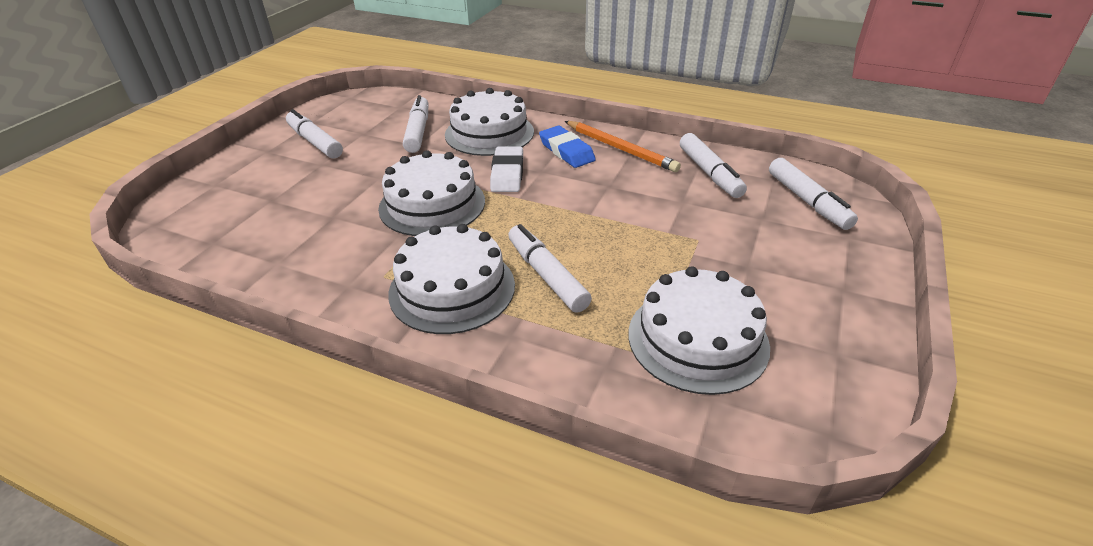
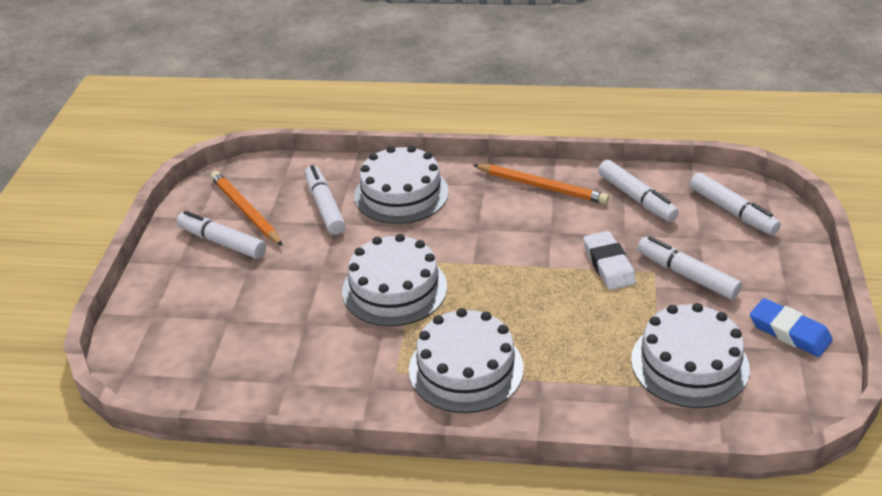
camera: 15 degrees left, 0 degrees up
white eraser [490,146,523,192] -> white eraser moved to [583,231,636,290]
white marker [508,224,592,313] -> white marker moved to [637,236,742,299]
blue eraser [539,126,596,168] -> blue eraser moved to [750,298,833,357]
none -> orange pencil [211,171,283,246]

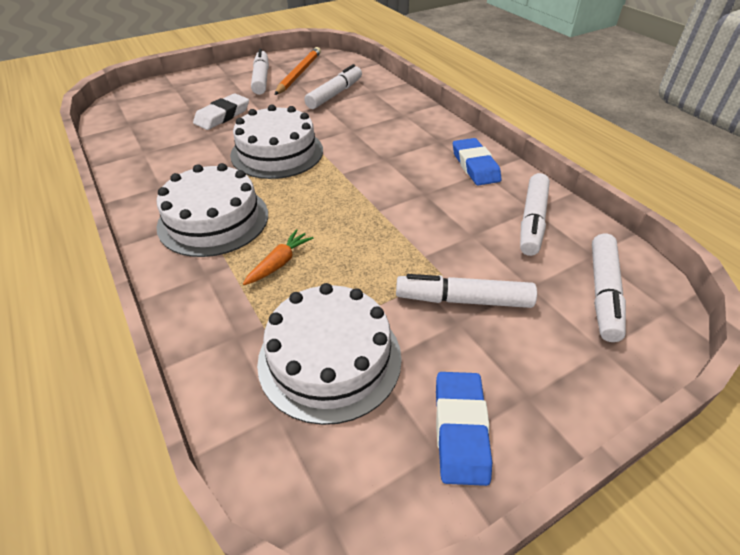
camera: 50 degrees right, 5 degrees up
white cake [354,145,449,224] -> none
orange pencil [473,164,609,204] -> blue eraser [453,138,501,186]
white eraser [583,231,636,290] -> white eraser moved to [193,93,249,130]
white marker [637,236,742,299] -> white marker turned 90 degrees counterclockwise [396,274,537,308]
none -> orange carrot [243,229,313,285]

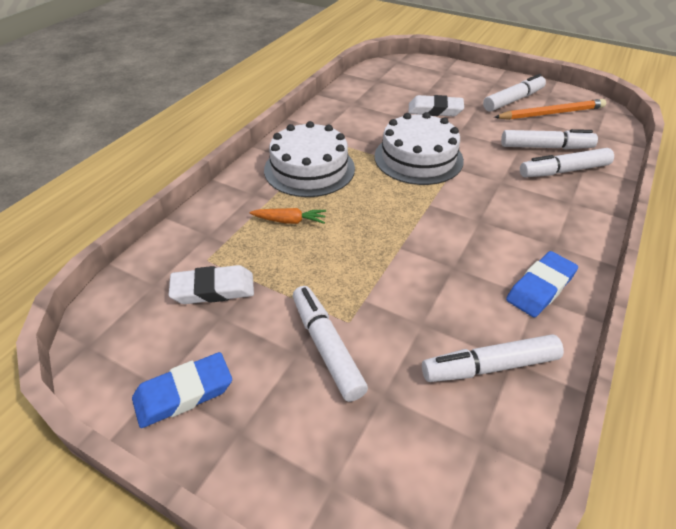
camera: 60 degrees right, 0 degrees up
white cake [257,283,402,425] -> white eraser [169,265,254,304]
white marker [592,234,626,342] -> white marker moved to [520,148,614,177]

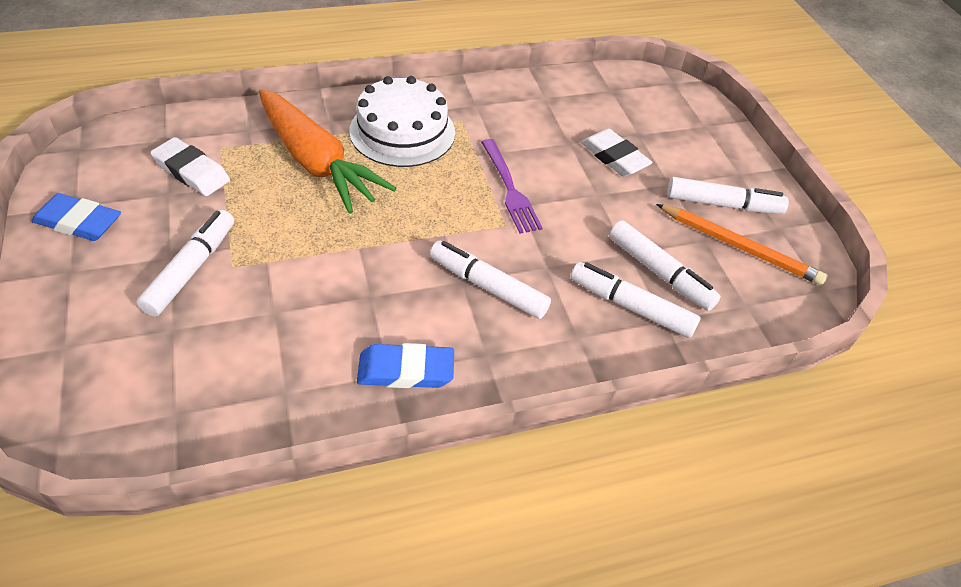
camera: 40 degrees right, 5 degrees up
orange carrot [250,208,326,224] -> orange carrot [259,89,396,214], size x2.46
white cake [374,112,464,185] -> purple fork [481,139,543,234]
white marker [422,334,564,382] -> white marker moved to [430,241,551,319]

